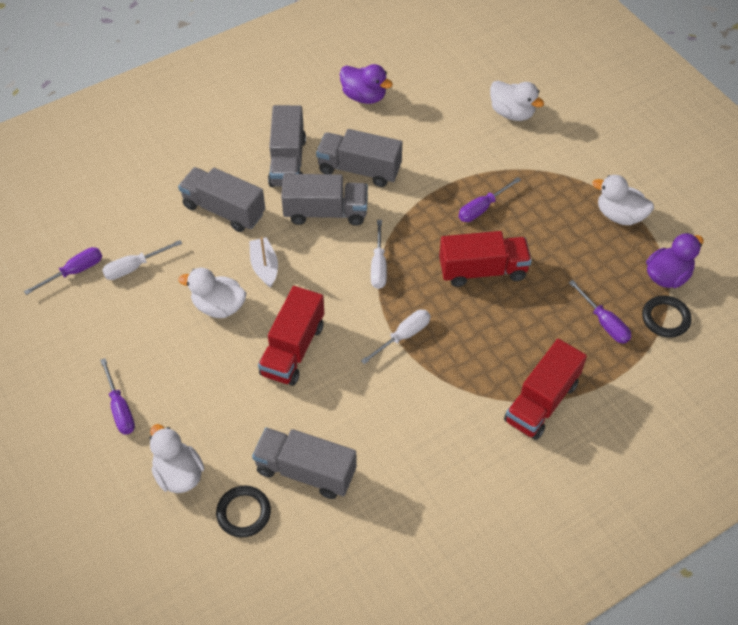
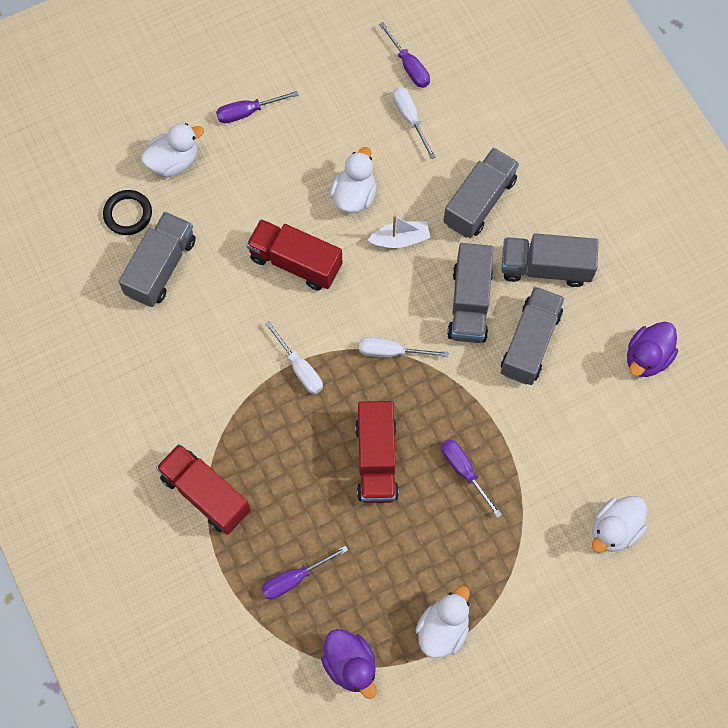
camera: 95 degrees right, 15 degrees up
black ring [642,295,692,338] -> none

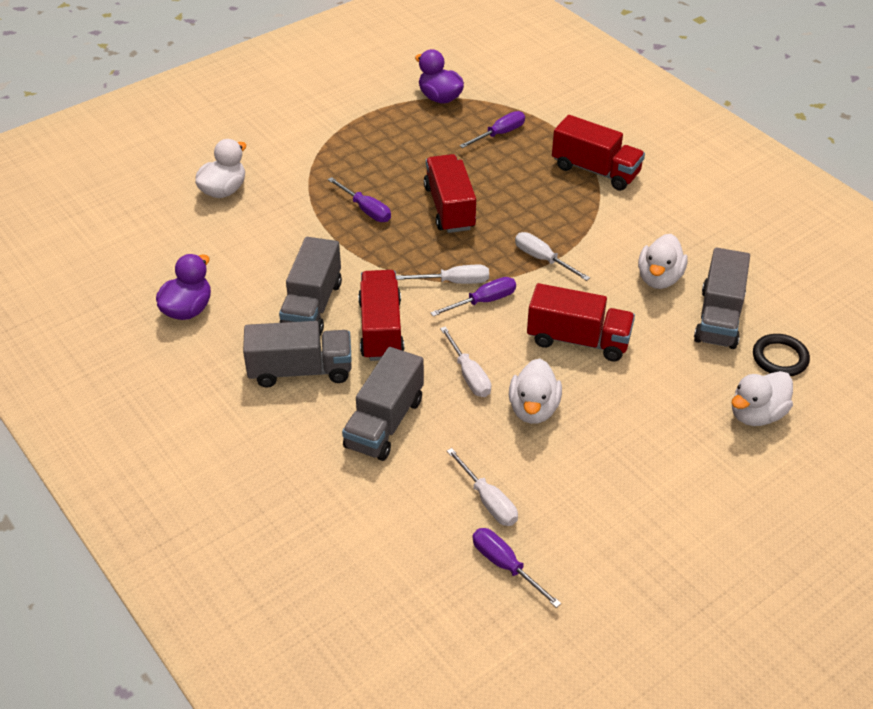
camera: 170 degrees right, 25 degrees down
purple screwdriver [216,91,299,123] -> purple screwdriver moved to [430,277,516,316]
white boat [368,215,430,248] -> white screwdriver [440,326,491,397]
white duck [416,586,470,658] -> white duck moved to [638,234,688,289]
grey truck [447,243,494,343] -> red truck [358,270,404,361]

